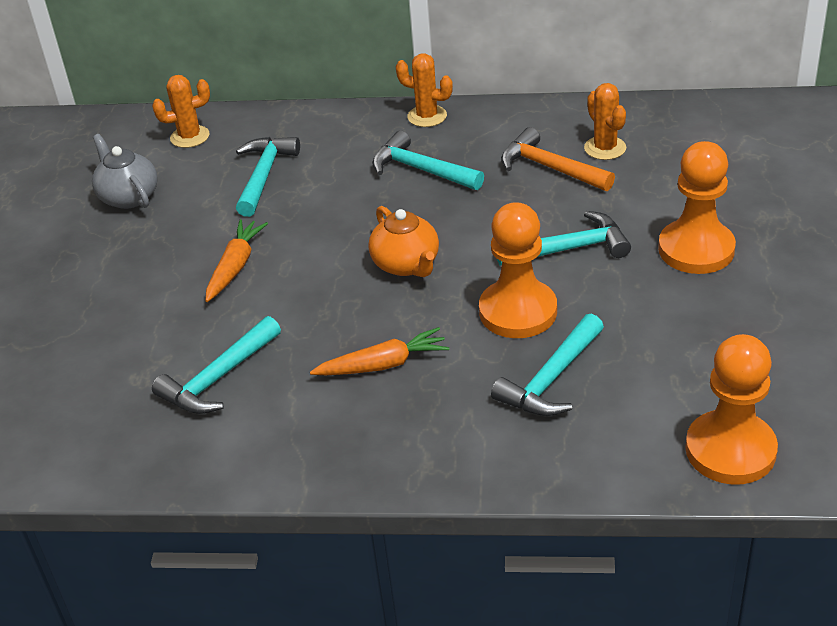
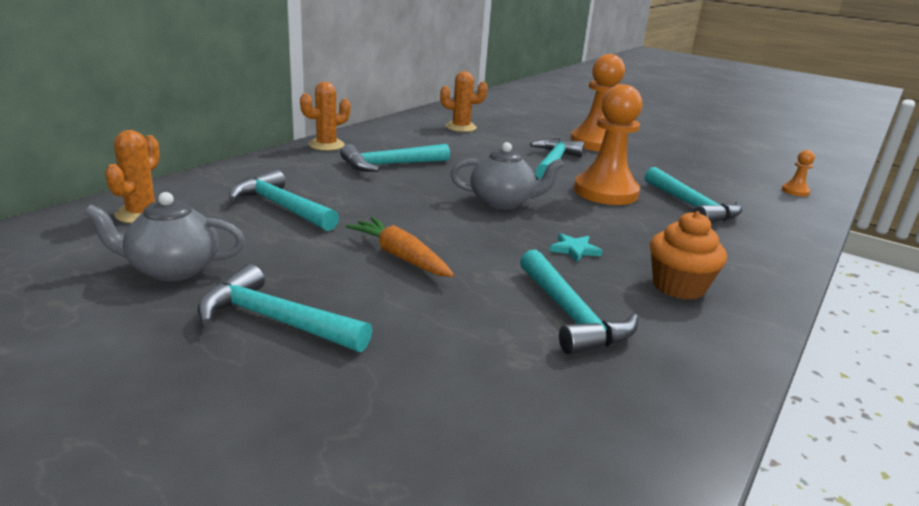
camera: 65 degrees left, 15 degrees down
orange carrot [310,327,449,375] -> none
orange teapot [368,206,439,277] -> grey teapot [450,142,564,209]
orange hammer [501,127,615,191] -> none
orange pawn [685,334,778,485] -> orange pawn [782,150,815,196], size x0.43
none -> turquoise hammer [198,264,372,352]
none -> turquoise star [550,233,603,262]
none -> orange cupcake [650,211,727,300]

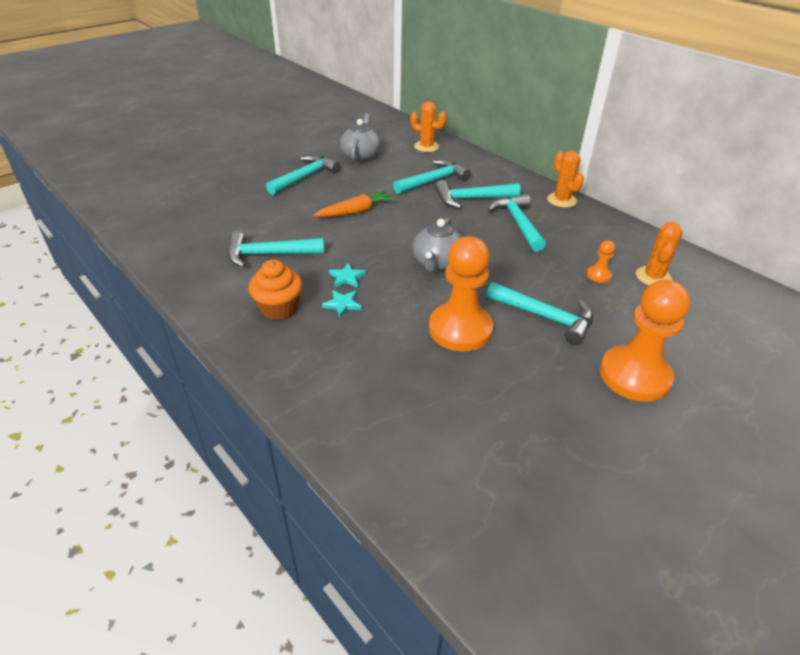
camera: 105 degrees right, 15 degrees up
turquoise hammer [645,167,742,223] -> turquoise hammer moved to [435,180,521,209]
orange pawn [782,150,815,196] -> orange pawn moved to [587,240,615,283]
none -> turquoise star [322,290,362,318]

